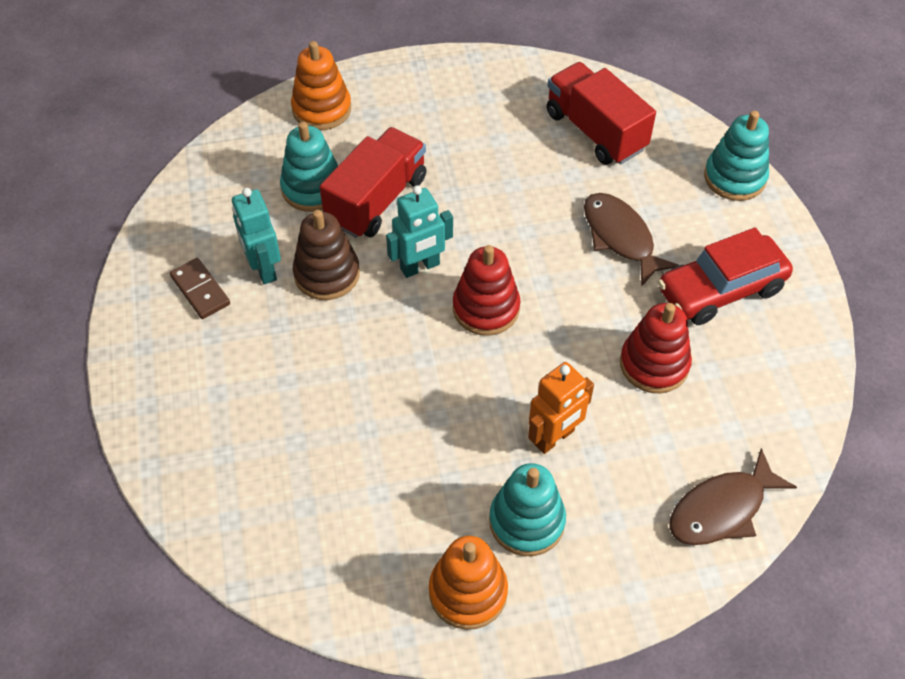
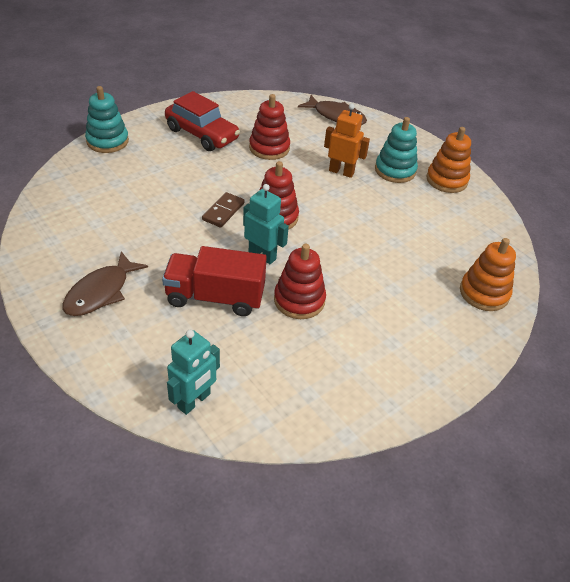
camera: 120 degrees left, 10 degrees down
brown domino [170,258,230,319] -> brown domino moved to [202,192,245,228]
turquoise robot [232,188,281,284] -> turquoise robot moved to [167,330,220,415]
turquoise stacking toy [280,122,338,212] -> none
orange stacking toy [291,41,351,130] -> orange stacking toy moved to [460,238,516,311]
brown stacking toy [293,210,360,300] -> red stacking toy [274,244,326,319]
red truck [546,62,656,165] -> none
brown fish [584,193,679,286] -> brown fish moved to [62,251,148,316]

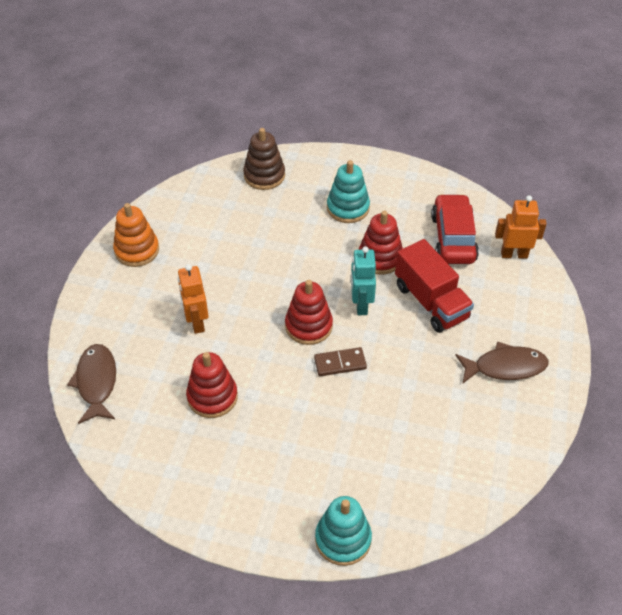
camera: 125 degrees left, 5 degrees up
red car [165,91,240,151] -> red car moved to [431,194,479,264]
turquoise robot [167,330,220,415] -> orange robot [495,195,546,259]
turquoise stacking toy [375,117,418,183] -> turquoise stacking toy moved to [327,160,370,223]
orange stacking toy [460,238,516,311] -> brown stacking toy [243,128,285,190]

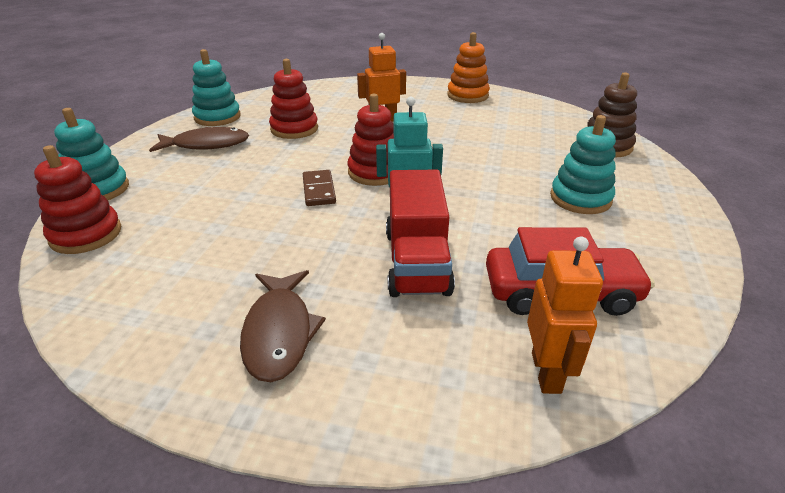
camera: 90 degrees right, 15 degrees down
brown fish [67,344,116,424] -> brown fish moved to [149,127,249,152]
red stacking toy [359,211,403,275] -> red stacking toy moved to [34,145,121,254]
red truck [395,239,474,333] -> red truck turned 60 degrees counterclockwise [386,170,455,297]
none -> turquoise stacking toy [192,49,241,126]

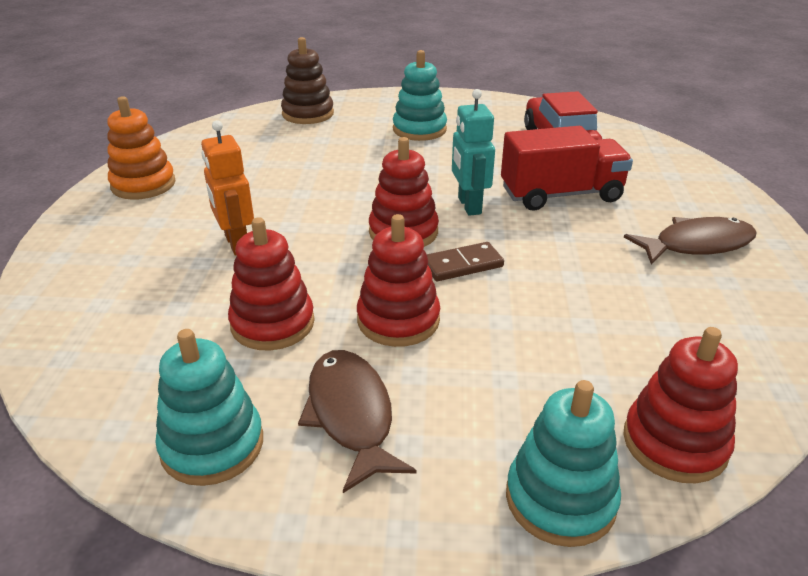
camera: 100 degrees left, 0 degrees up
orange robot [527,236,603,394] -> none
none -> red stacking toy [357,214,440,347]

